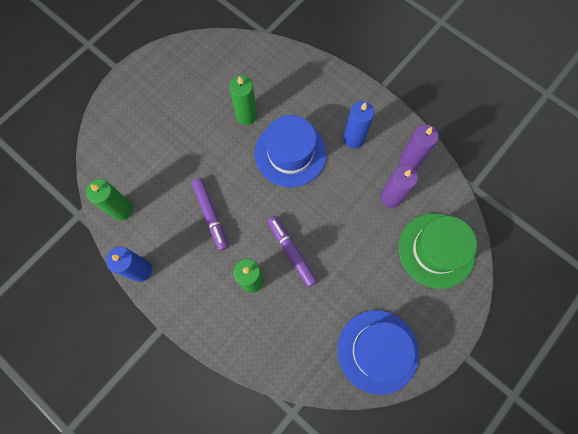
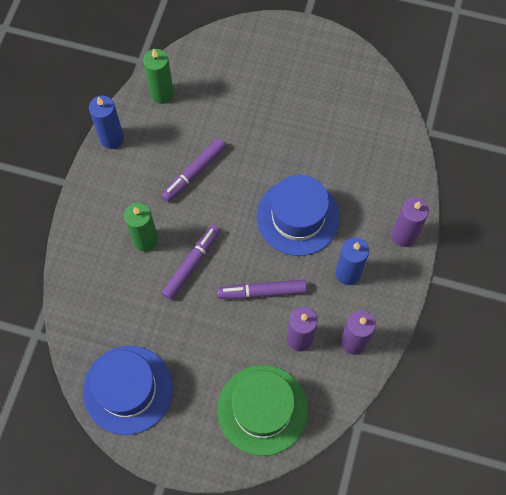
camera: 65 degrees right, 5 degrees down
green candle [229,76,257,125] -> none
none -> purple marker [217,280,307,299]
none -> purple candle [392,197,429,247]

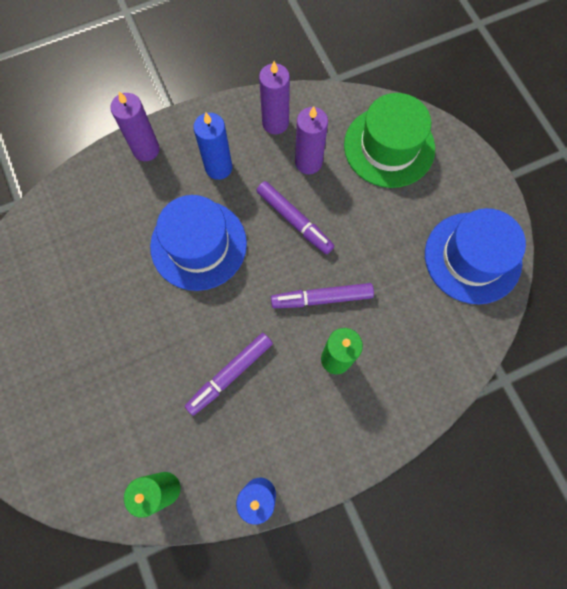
camera: 130 degrees left, 5 degrees up
purple marker [161,138,226,202] -> purple marker turned 135 degrees clockwise [185,333,273,416]

